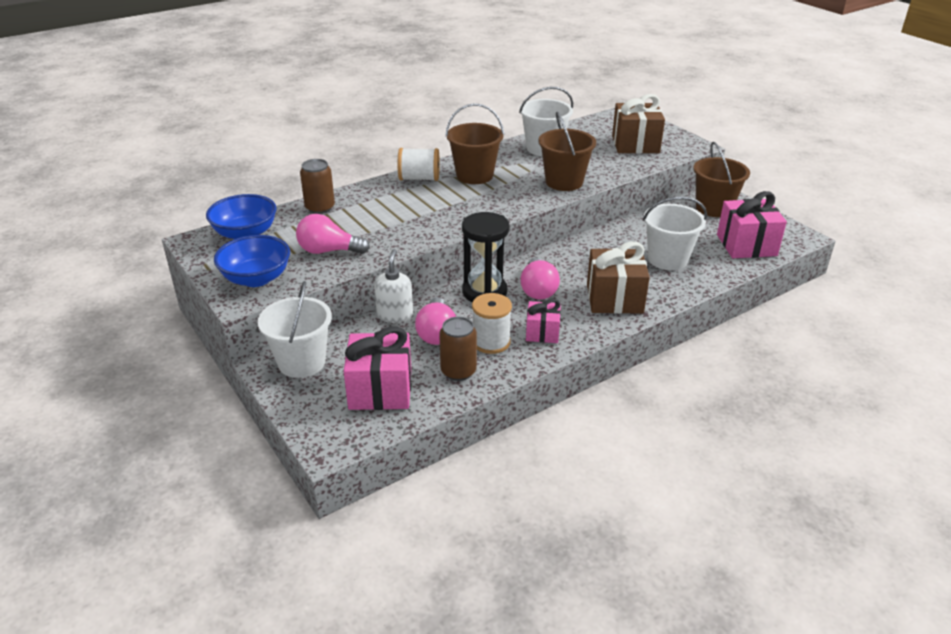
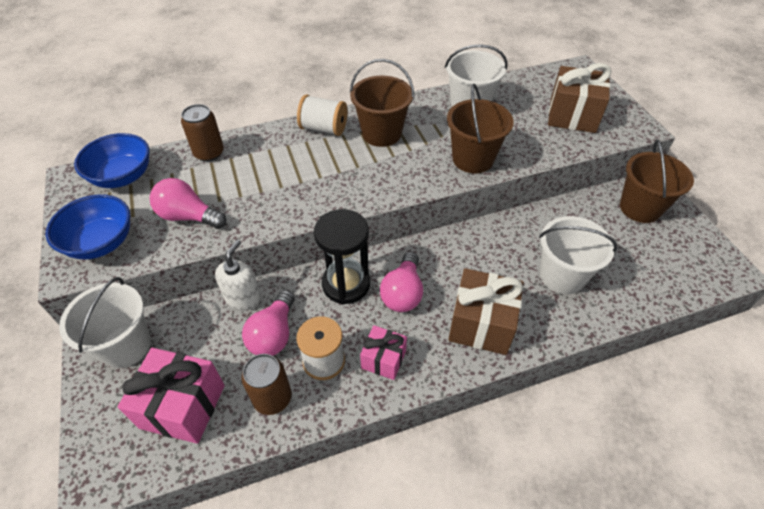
camera: 15 degrees right, 15 degrees up
pink gift [717,191,787,258] -> none

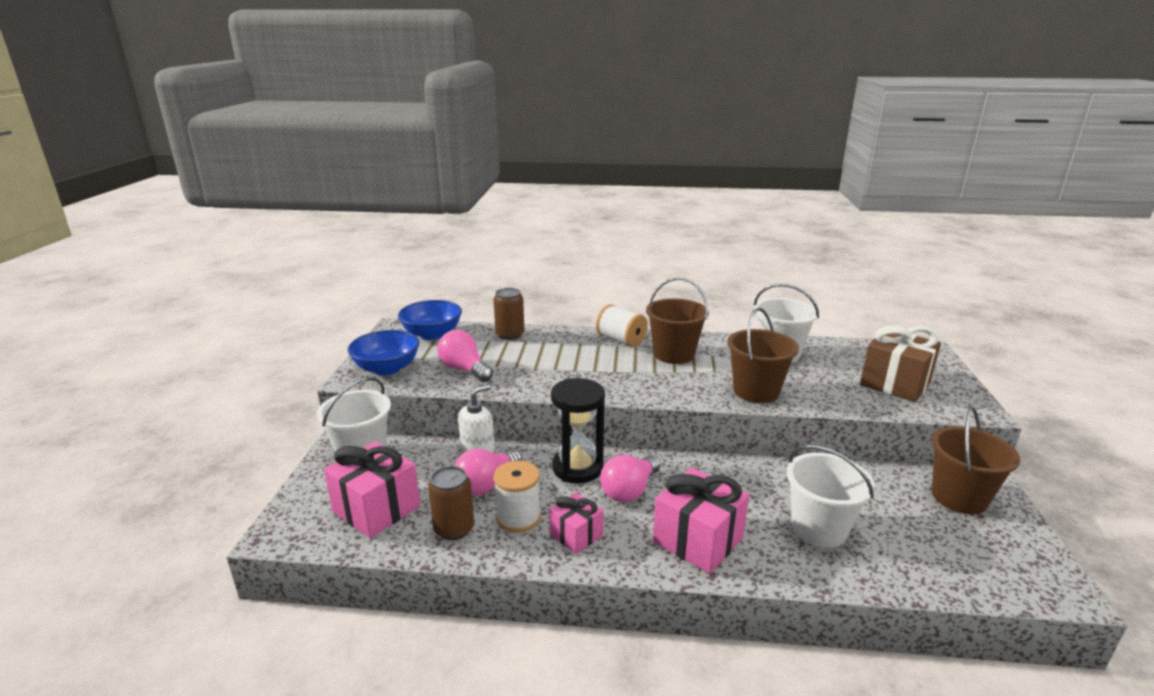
camera: 25 degrees right, 25 degrees down
brown gift [448,268,523,355] -> pink gift [653,467,749,574]

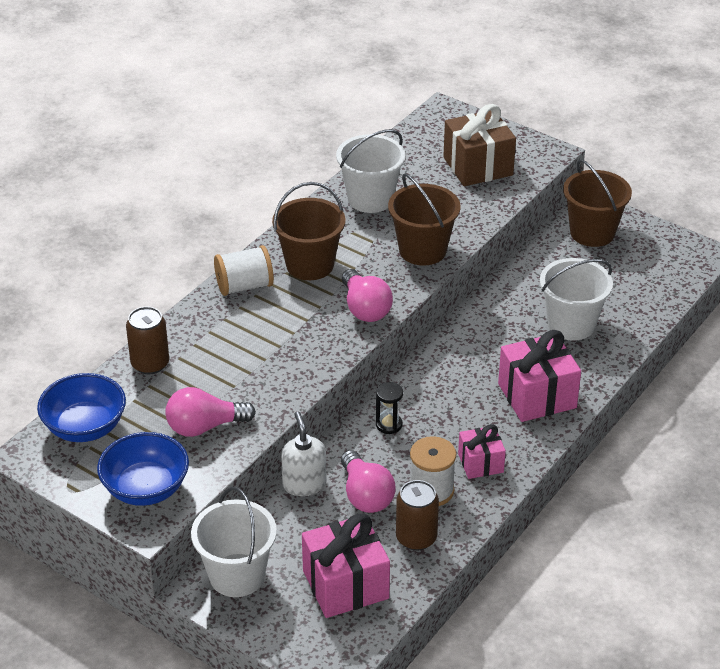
camera: 60 degrees left, 15 degrees up
black hourglass [551,378,605,483] -> black hourglass [376,382,403,434], size x0.49
pink light bulb [600,455,661,502] -> pink light bulb moved to [342,269,393,322]

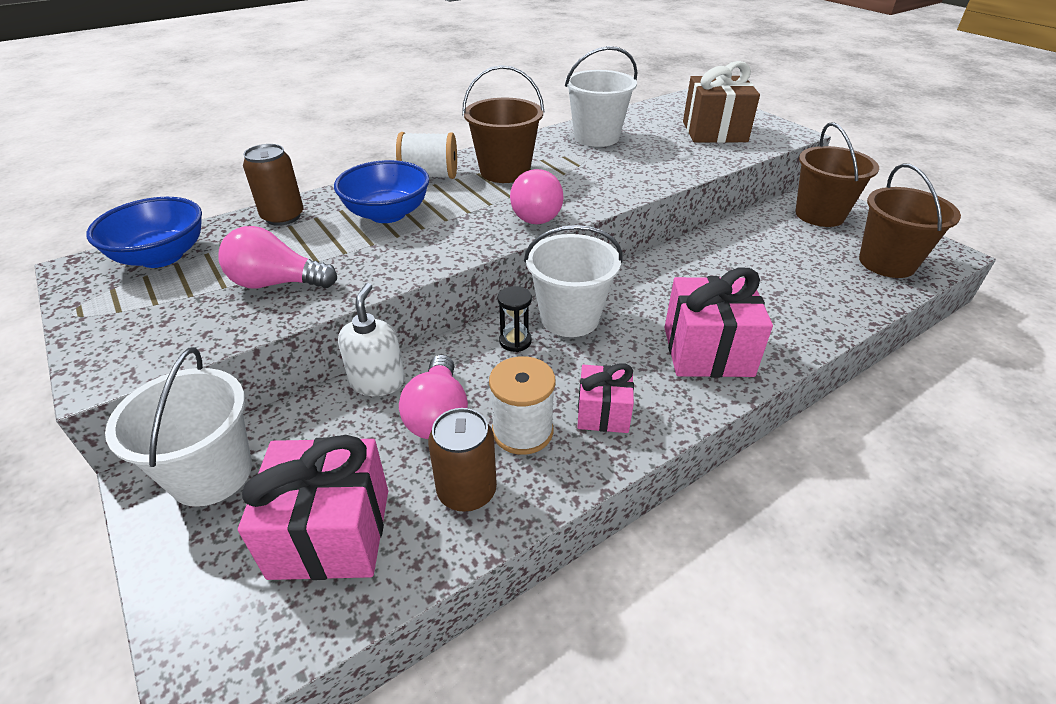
camera: 20 degrees right, 0 degrees up
blue bowl [97,432,189,506] -> blue bowl moved to [334,160,430,223]
brown bucket [388,173,461,265] -> brown bucket moved to [859,163,961,278]
white bucket [540,258,613,341] -> white bucket moved to [524,225,623,337]

